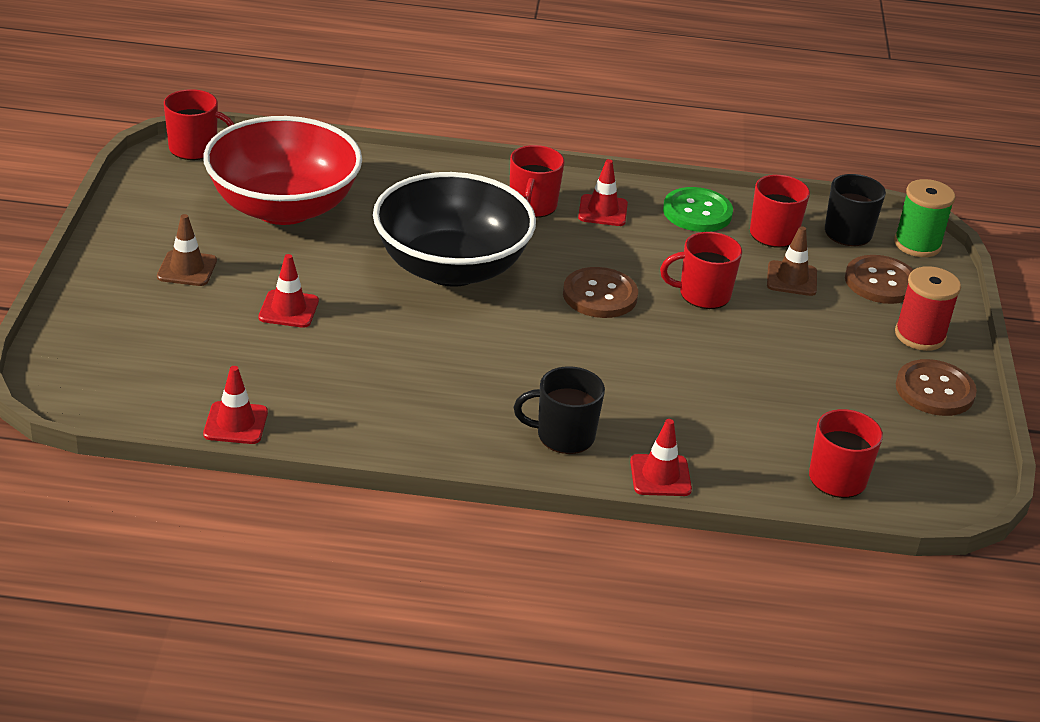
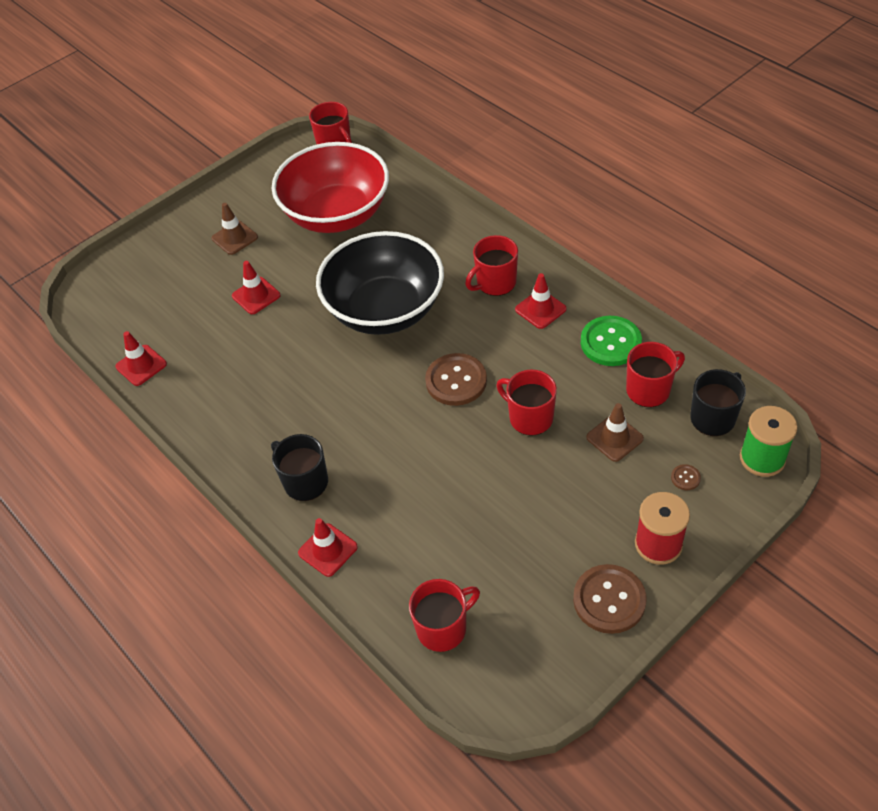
camera: 50 degrees right, 15 degrees up
brown button [845,255,913,304] -> brown button [671,464,701,490], size x0.43

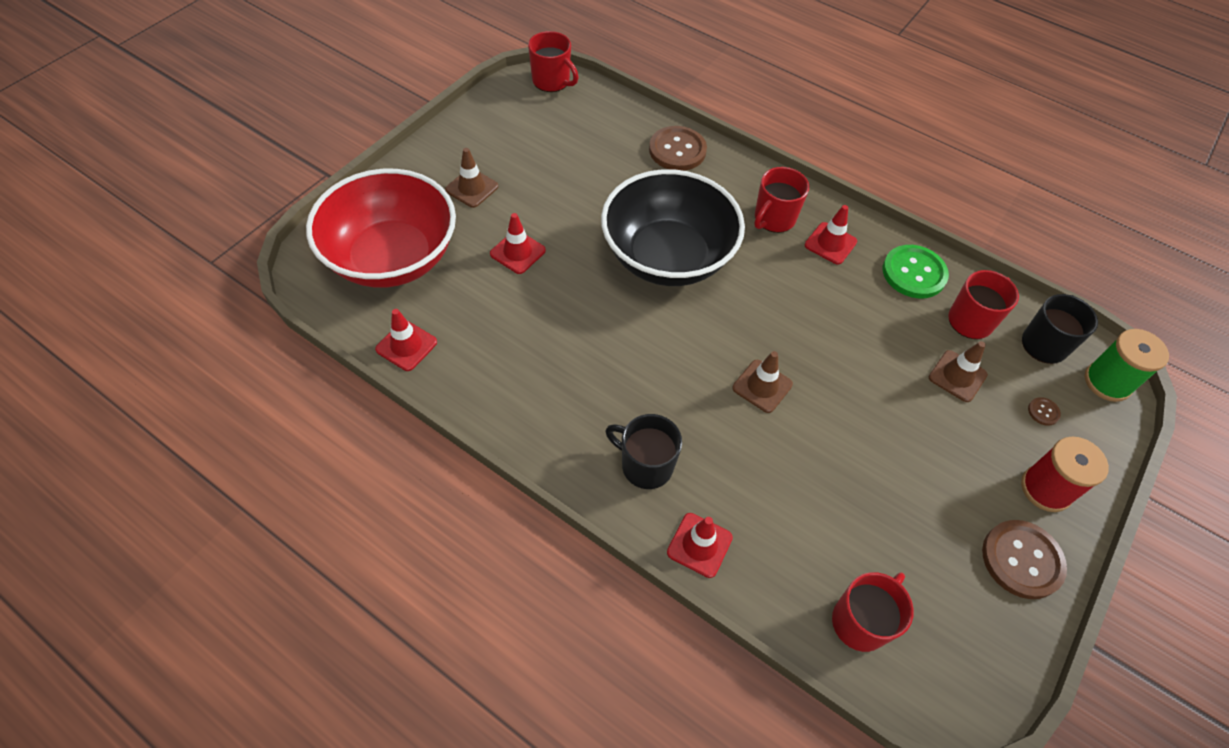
camera: 20 degrees left, 5 degrees up
red bowl [272,142,389,233] -> red bowl moved to [306,169,456,288]
brown button [425,353,487,406] -> brown button moved to [649,126,707,171]
red mug [496,370,557,435] -> none
none -> brown traffic cone [733,351,793,413]

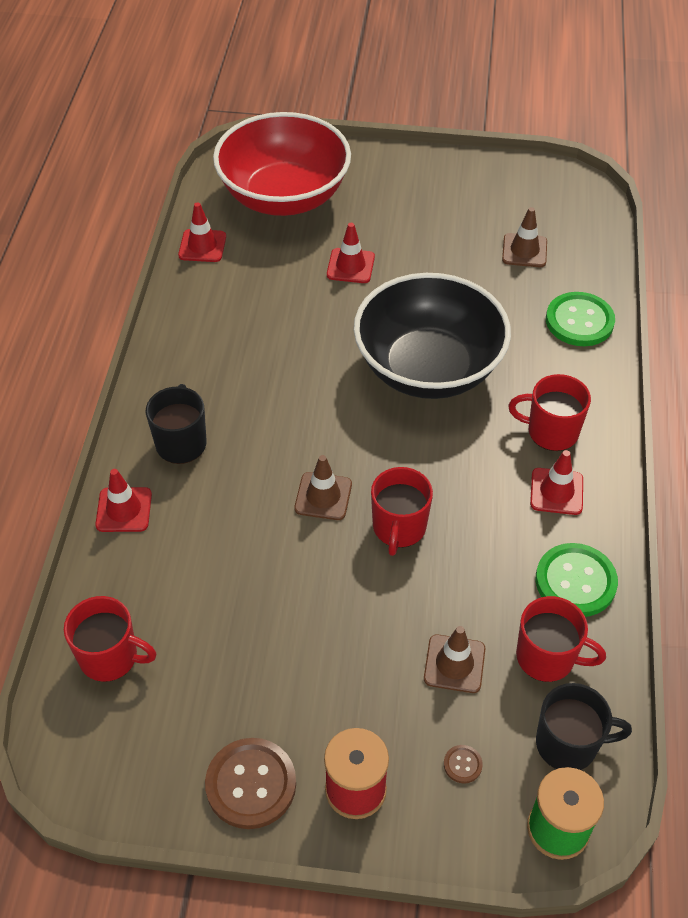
camera: 65 degrees right, 5 degrees down
brown traffic cone [445,148,498,208] -> brown traffic cone moved to [502,207,547,267]
red mug [528,31,578,92] -> red mug moved to [371,467,433,556]
brown button [649,126,707,171] -> green button [546,292,615,346]

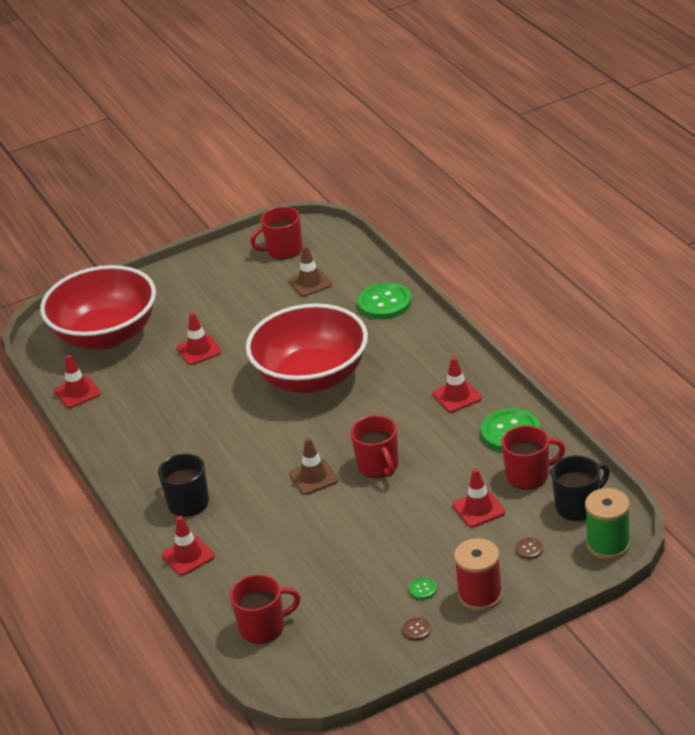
camera: 30 degrees left, 15 degrees down
brown button [205,738,296,829] -> brown button [402,617,431,641], size x0.43
black bowl [354,273,511,399] -> red bowl [246,303,368,393]
brown traffic cone [424,626,485,693] -> red traffic cone [453,468,505,528]
red mug [508,374,591,451] -> red mug moved to [250,207,302,259]
none -> green button [409,577,437,600]

